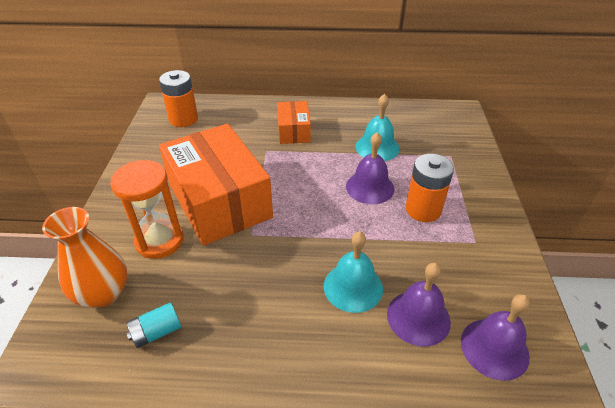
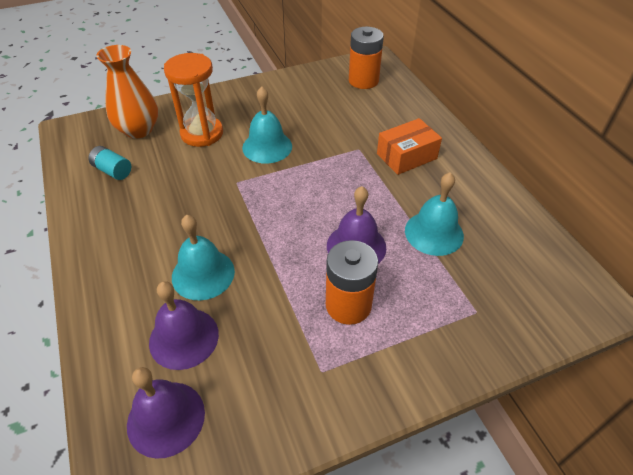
camera: 65 degrees right, 5 degrees up
orange box [159,124,273,246] -> turquoise bell [242,86,292,164]

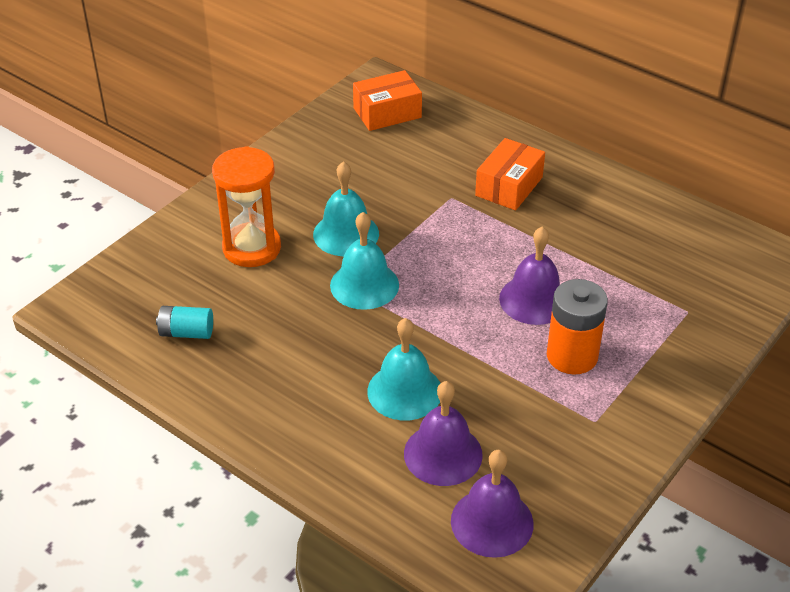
camera: 30 degrees left, 5 degrees down
orange vase [96,45,158,139] -> none
orange battery [349,27,384,89] -> orange box [353,70,422,131]
turquoise bell [405,172,464,256] -> turquoise bell moved to [330,212,399,310]

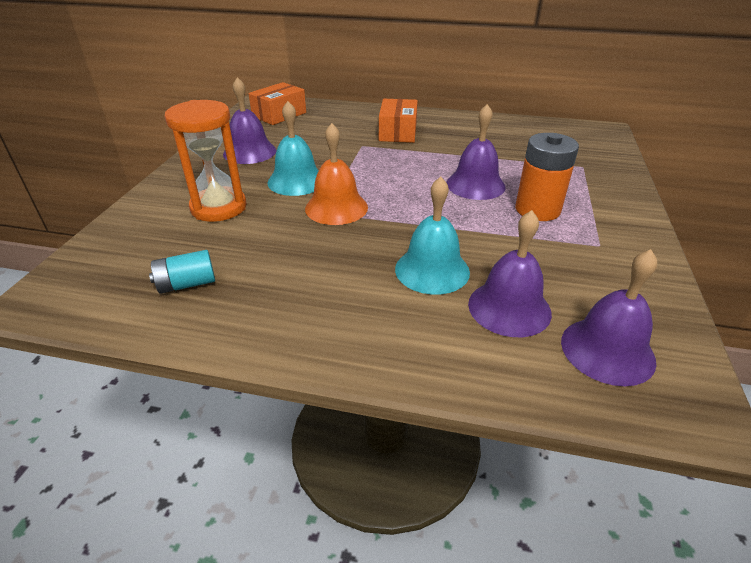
camera: 25 degrees left, 5 degrees down
turquoise bell [330,212,399,310] -> orange bell [305,123,368,225]
none -> purple bell [223,77,276,164]

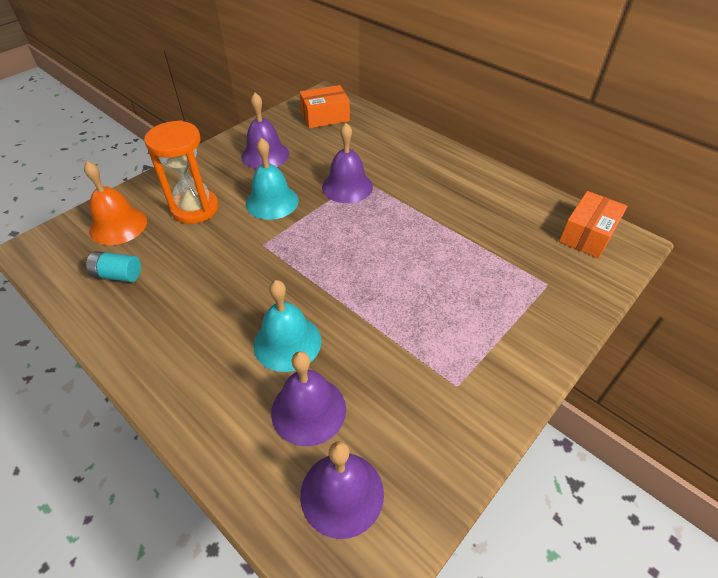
camera: 30 degrees right, 10 degrees up
orange bell [305,123,368,225] -> orange bell moved to [84,161,147,245]
orange box [379,99,418,143] -> orange box moved to [559,191,627,258]
purple bell [447,104,506,200] -> purple bell moved to [322,123,373,203]
orange battery [515,133,579,221] -> none

